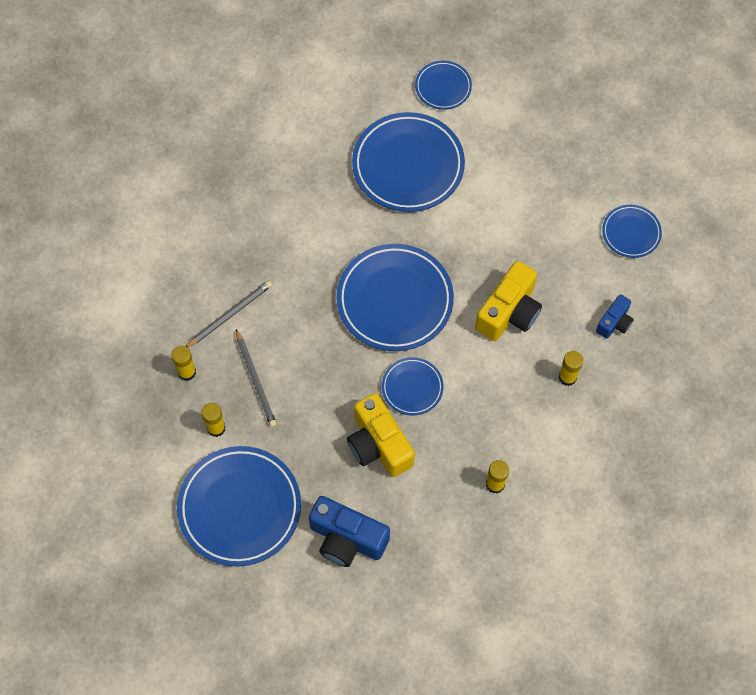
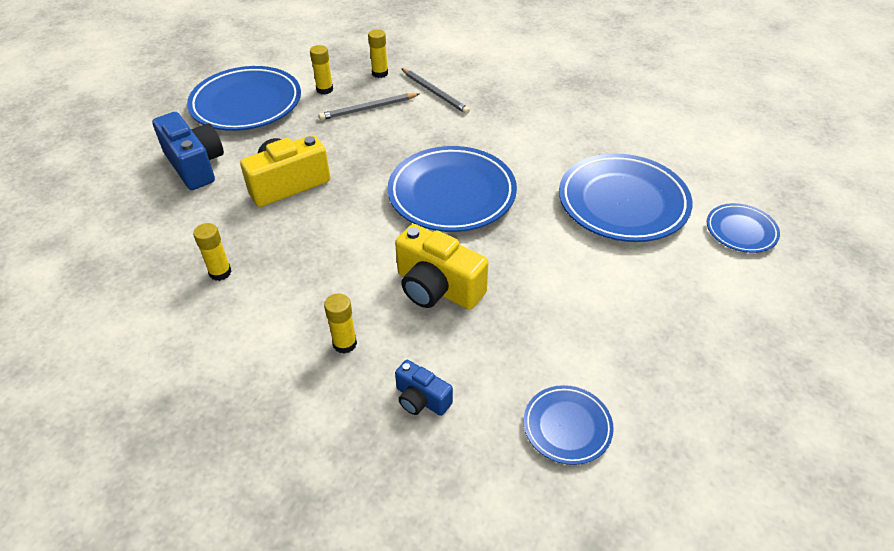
camera: 90 degrees right, 20 degrees down
blue camera [309,496,390,567] -> blue camera turned 120 degrees clockwise [152,112,224,190]
blue plate [382,357,444,416] -> none

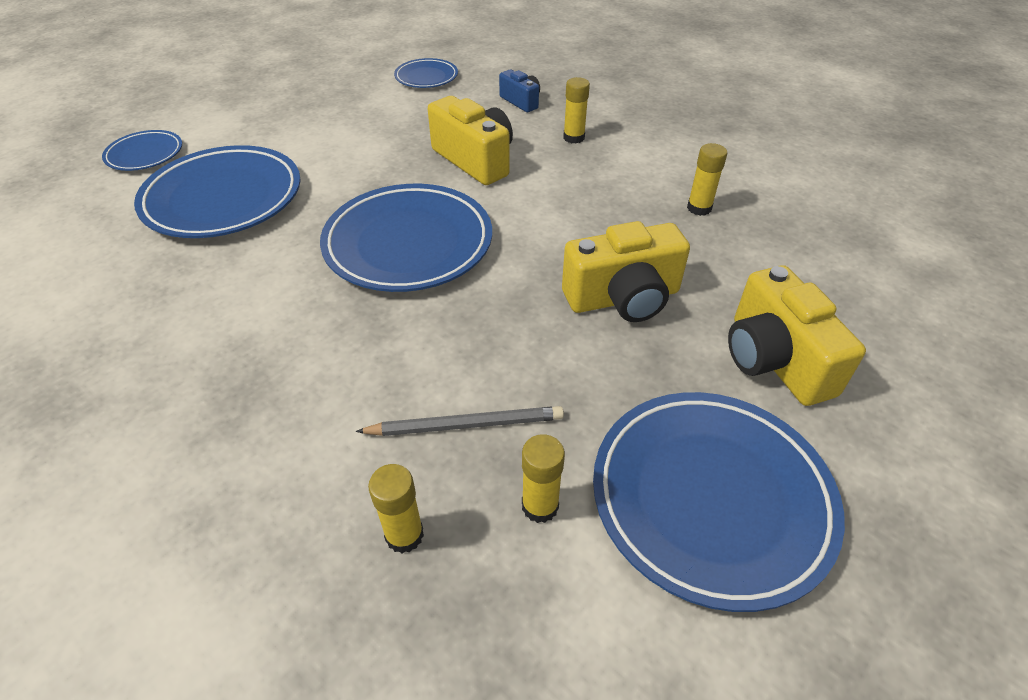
camera: 165 degrees left, 0 degrees up
blue camera [152,112,224,190] -> yellow camera [728,265,866,406]
grey pencil [401,68,470,114] -> none

